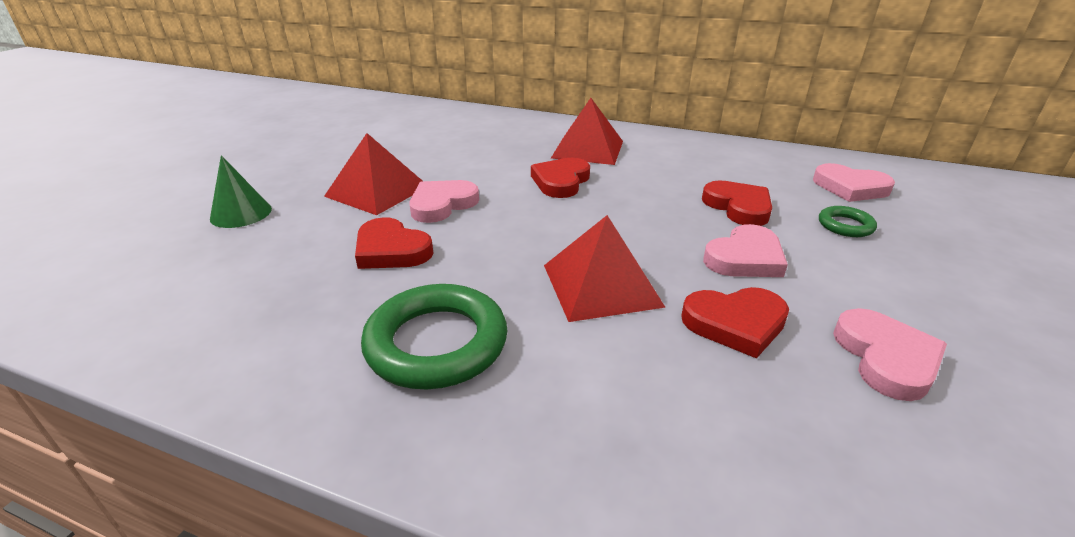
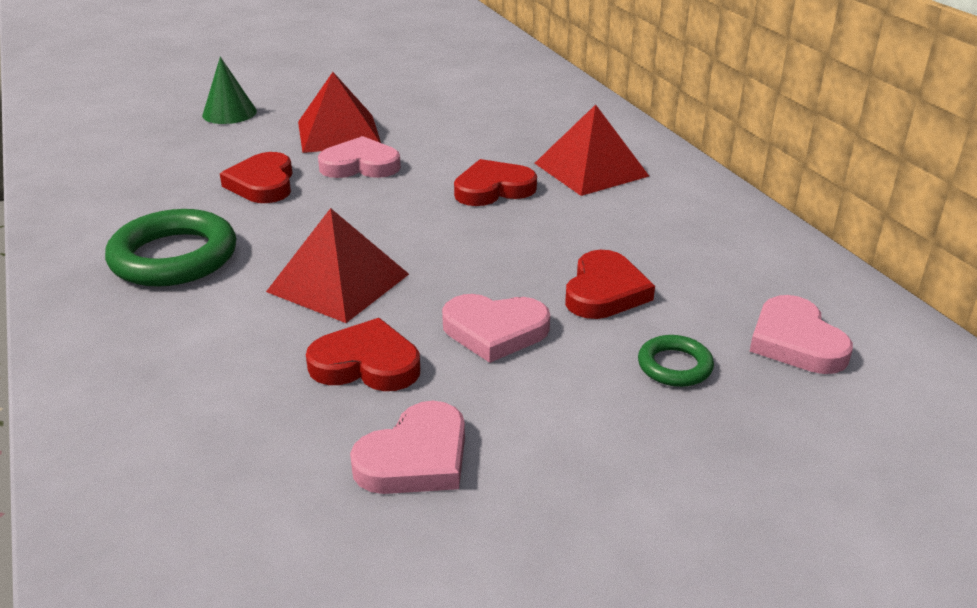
camera: 45 degrees right, 0 degrees up
red heart [681,287,789,358] -> red heart turned 150 degrees clockwise [306,318,420,391]

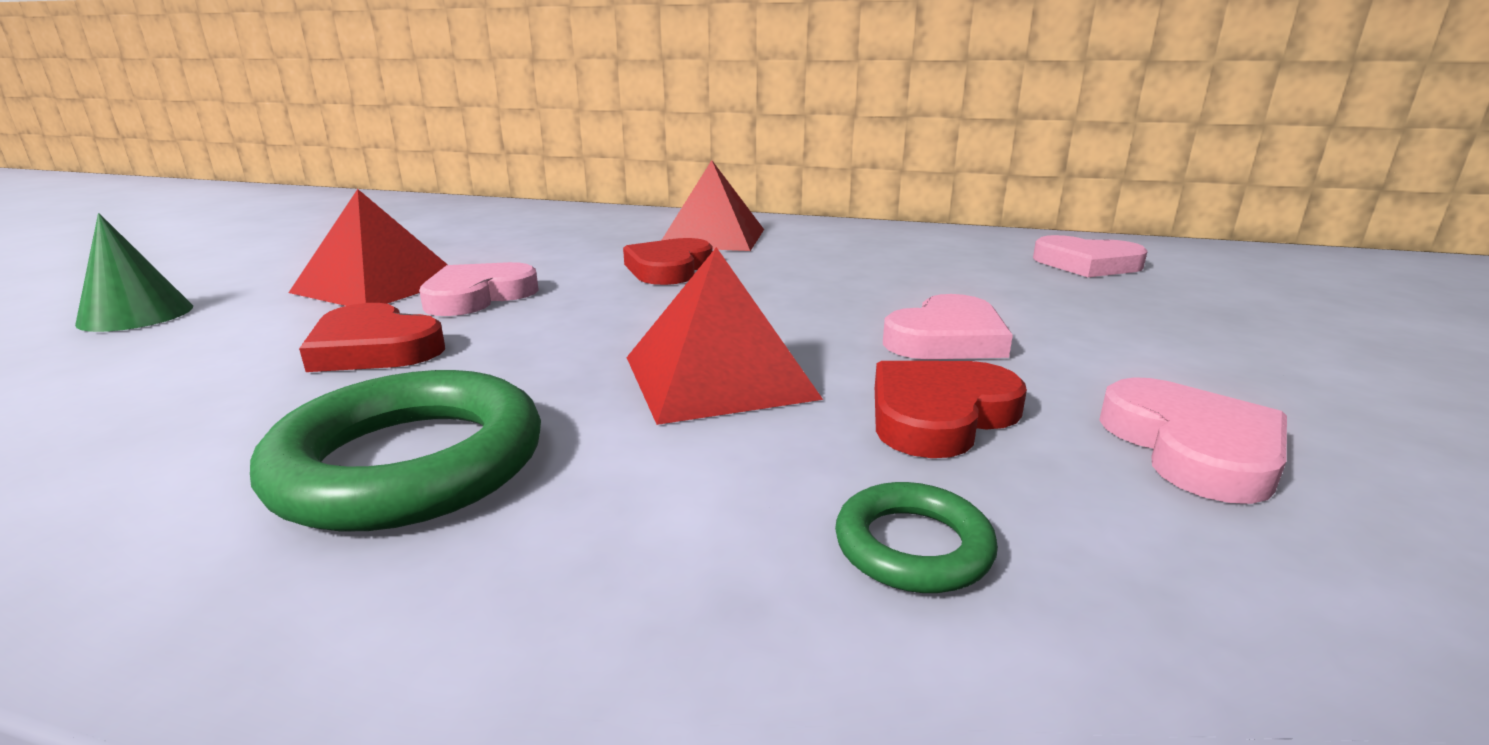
camera: 50 degrees left, 10 degrees down
red heart [565,250,655,319] -> none
green ring [638,335,714,387] -> green ring moved to [835,482,998,593]

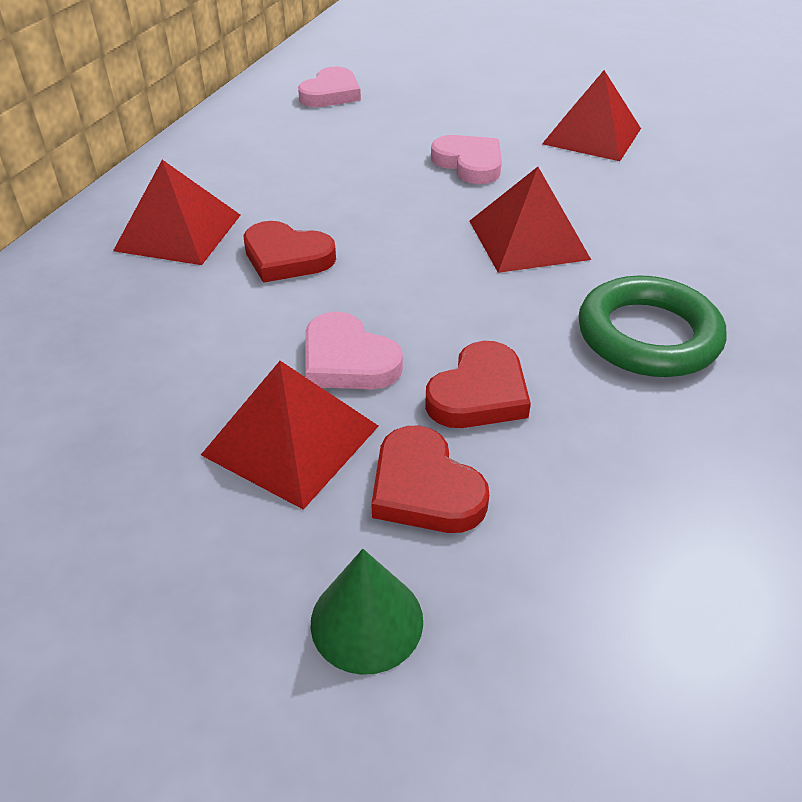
camera: 85 degrees left, 20 degrees up
green ring [835,482,998,593] -> none
red heart [875,361,1027,458] -> red heart moved to [371,426,489,533]
pink heart [1099,377,1287,504] -> red pyramid [542,70,641,161]

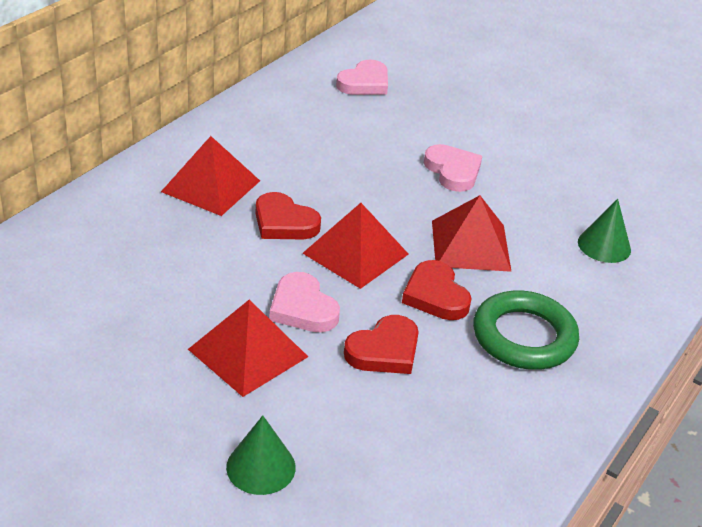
camera: 10 degrees right, 5 degrees down
red heart [371,426,489,533] -> red heart moved to [402,260,472,320]
red pyramid [542,70,641,161] -> red pyramid moved to [302,203,409,289]
none -> green cone [578,199,631,263]

